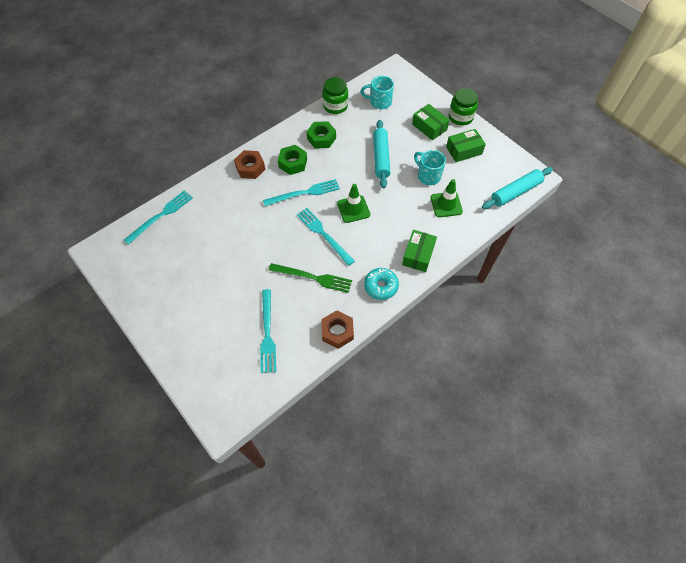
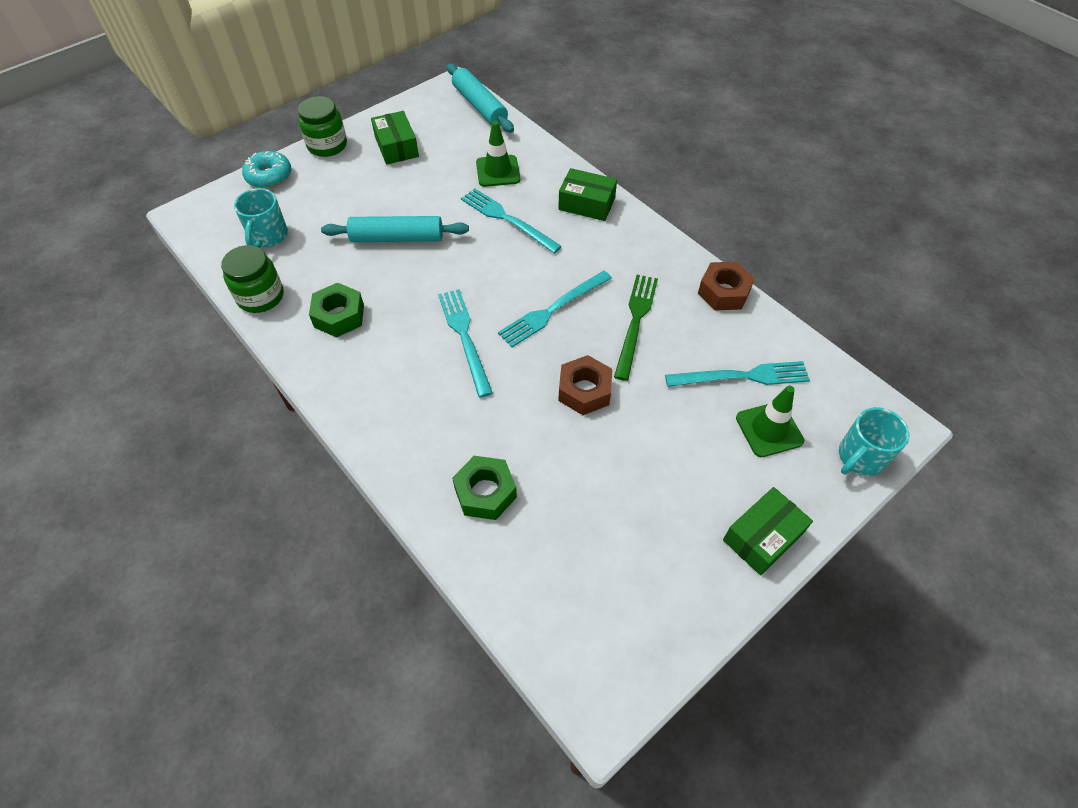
camera: 90 degrees left, 5 degrees down
turquoise fork [124,191,193,245] -> turquoise fork moved to [461,188,562,253]
brown nut [234,150,265,179] -> brown nut moved to [558,355,612,415]
green nut [278,145,307,175] -> green nut moved to [452,456,517,520]
green traffic cone [337,184,370,223] -> green traffic cone moved to [736,386,804,457]
turquoise donut [364,268,399,300] -> turquoise donut moved to [242,151,291,189]
green box [412,104,450,140] -> green box moved to [723,487,813,575]
turquoise mug [414,150,446,185] -> turquoise mug moved to [839,407,910,476]

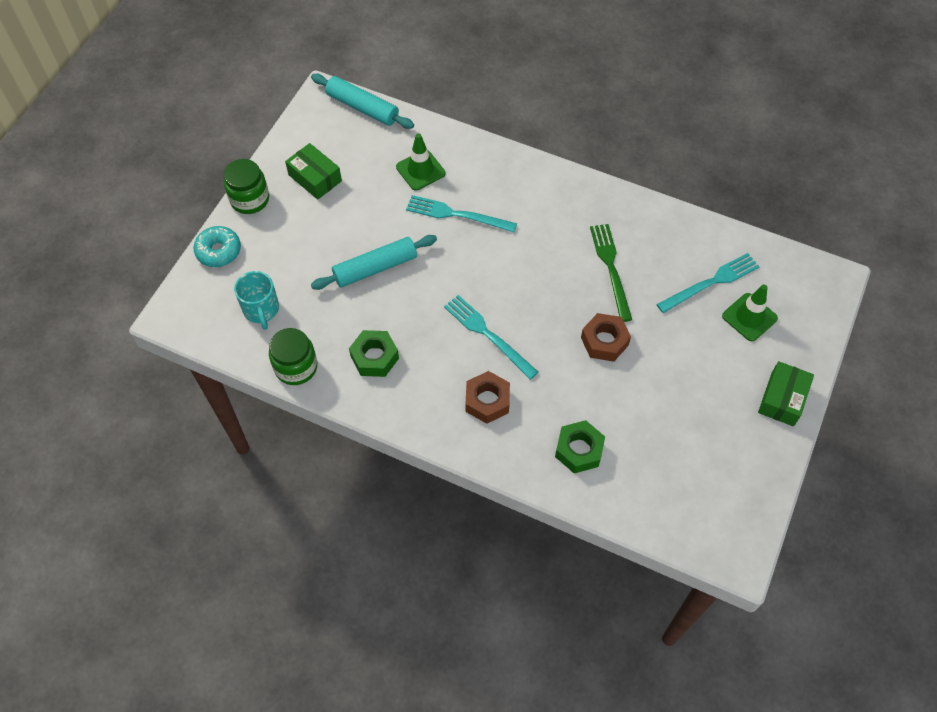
camera: 25 degrees left, 5 degrees up
turquoise fork [498,271,612,347] -> none
green box [558,168,617,221] -> none
brown nut [698,262,755,310] -> brown nut moved to [466,371,510,424]
turquoise mug [839,407,910,476] -> none

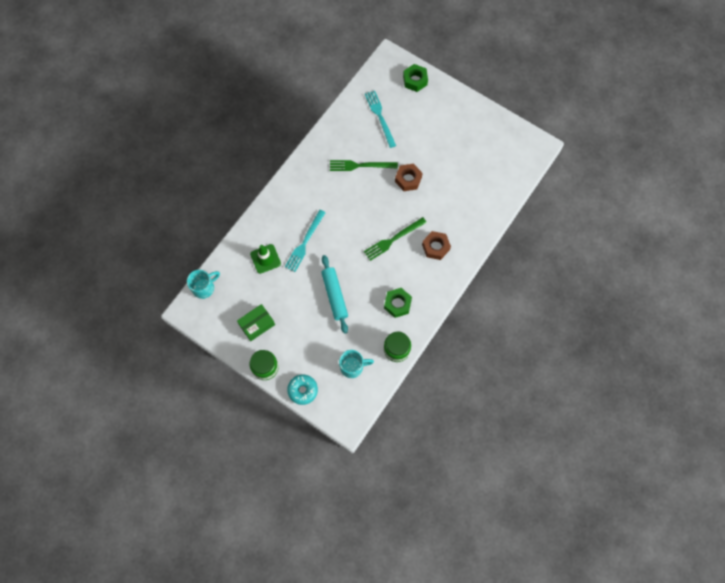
camera: 80 degrees left, 10 degrees up
turquoise rolling pin [311,74,414,129] -> turquoise mug [187,270,220,299]
turquoise fork [444,295,538,380] -> green fork [364,217,427,261]
green nut [555,420,605,473] -> green nut moved to [403,64,428,92]
green traffic cone [722,284,778,341] -> none
green box [758,361,814,426] -> none

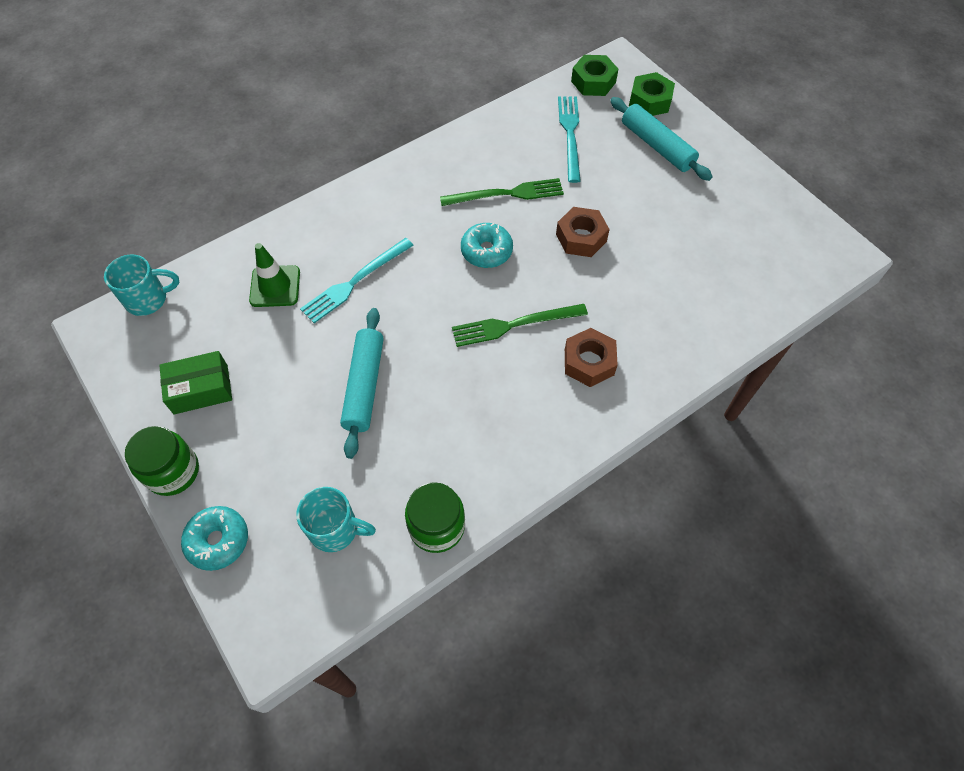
camera: 20 degrees right, 10 degrees down
green fork [330,160,398,171] -> green fork turned 150 degrees clockwise [440,178,564,206]
green nut [384,288,412,318] -> green nut moved to [571,55,618,96]
none -> turquoise donut [461,223,513,268]
none -> turquoise rolling pin [610,97,713,181]

